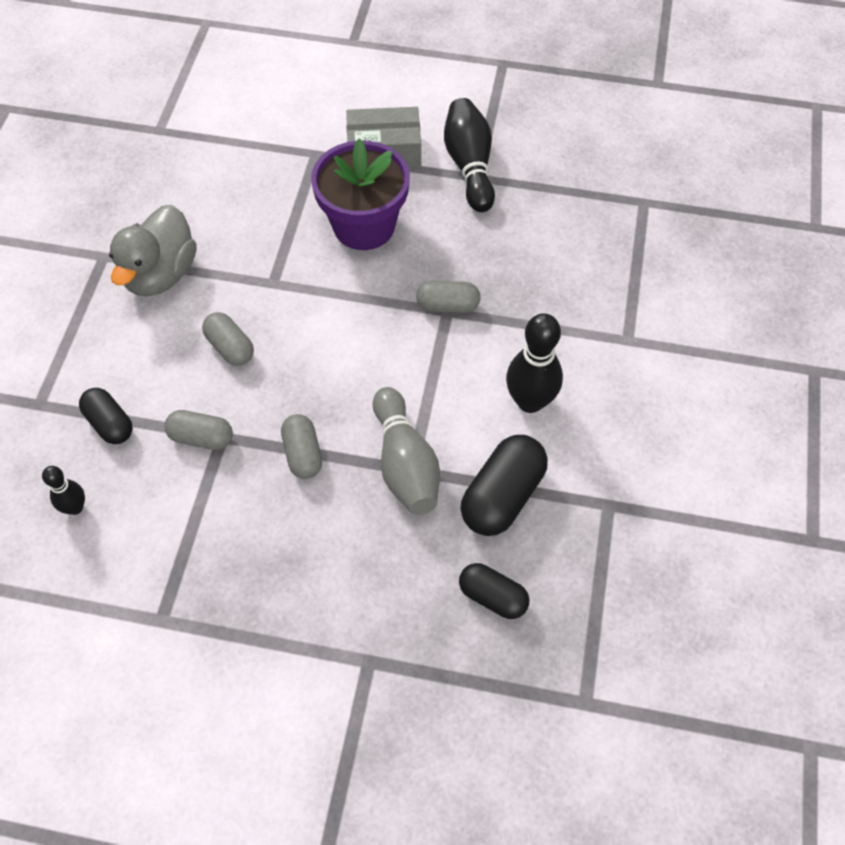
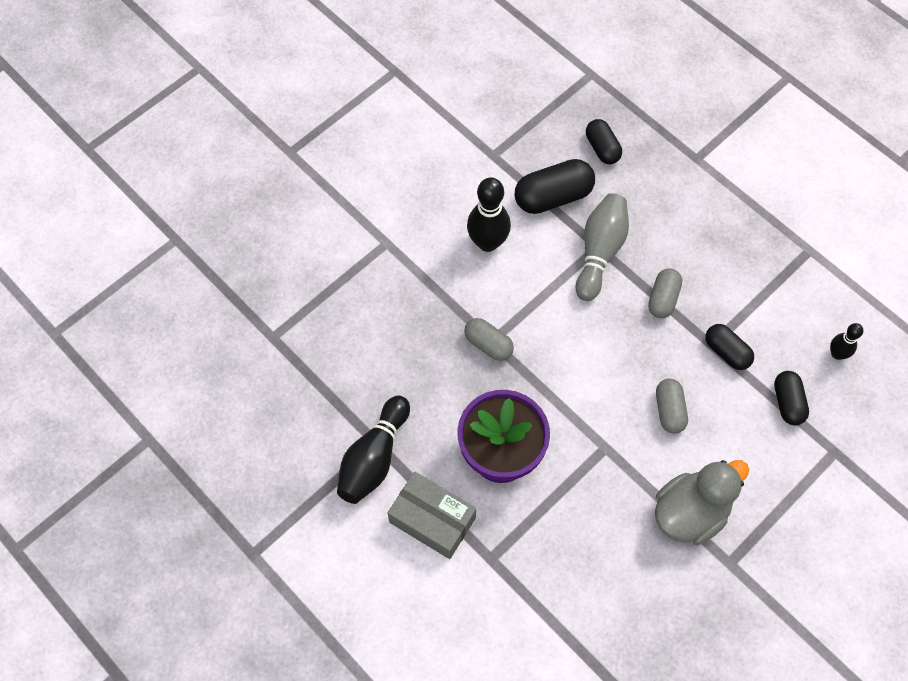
camera: 145 degrees left, 5 degrees up
grey capsule [164,410,233,450] -> black capsule [705,324,754,370]

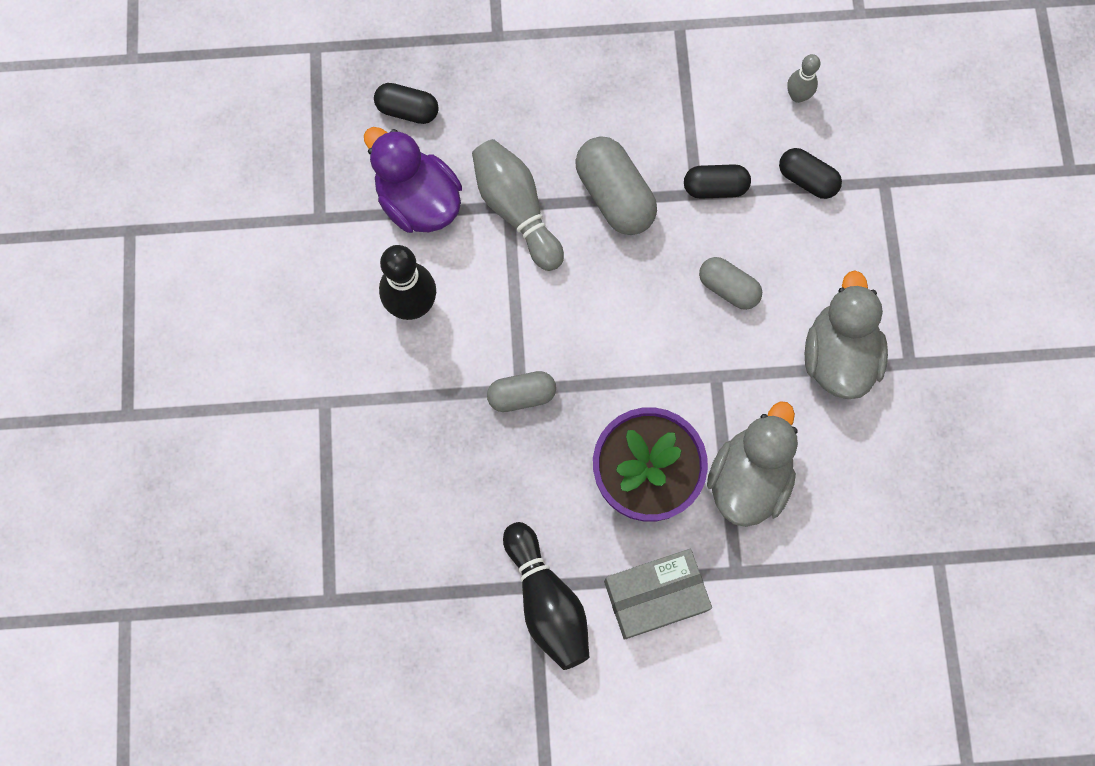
camera: 50 degrees left, 10 degrees up
black capsule [515,159,595,214] -> purple duck [364,127,462,233]
grey capsule [648,268,682,318] -> grey capsule [575,136,657,235], size x1.61
black bowling pin [830,323,863,360] -> grey bowling pin [787,54,820,103]
none -> grey duck [707,401,798,527]

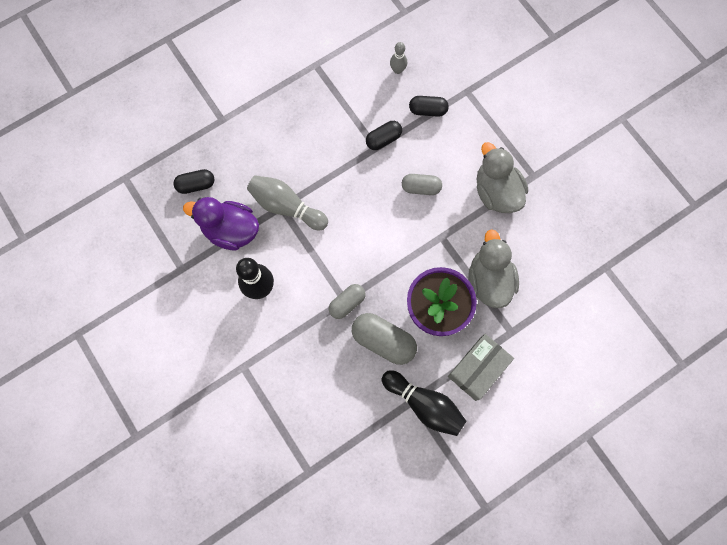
camera: 30 degrees left, 0 degrees up
grey capsule [575,136,657,235] -> grey capsule moved to [352,313,417,365]

